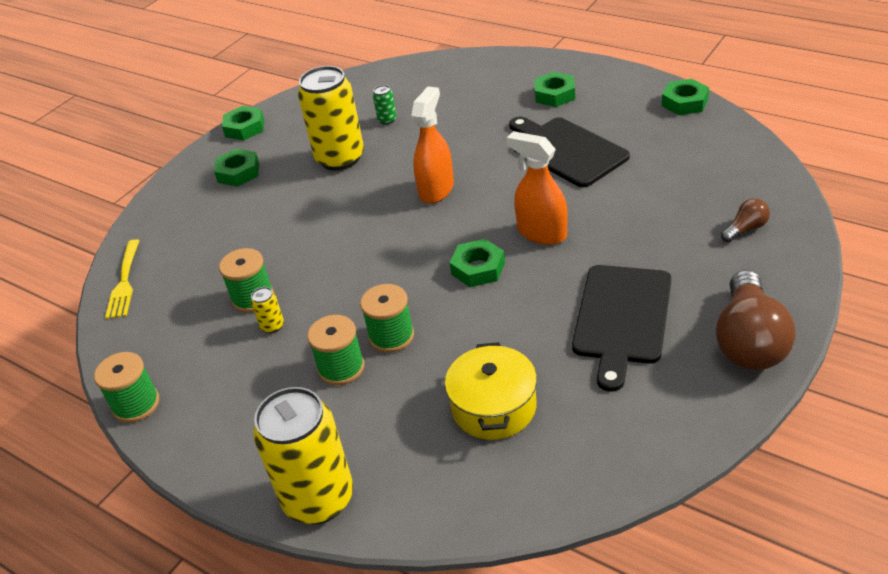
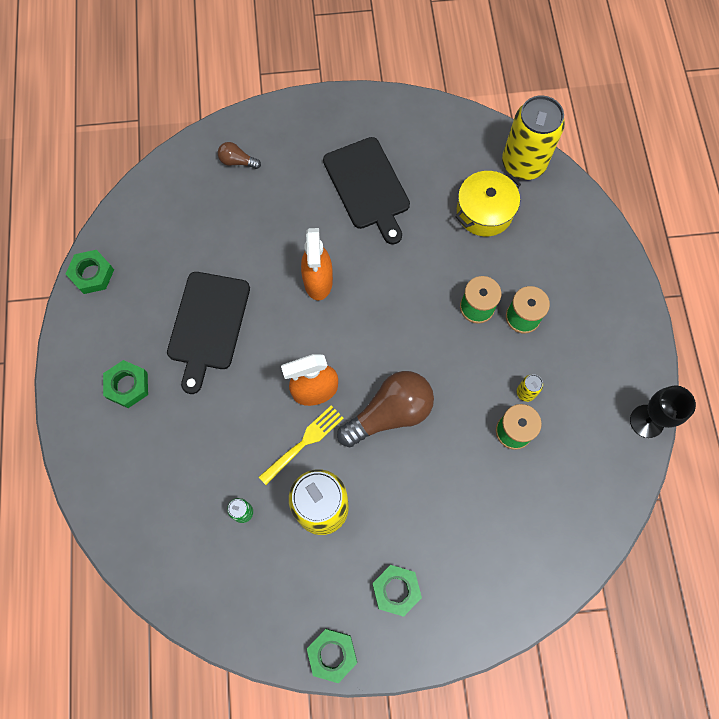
camera: 135 degrees left, 30 degrees up
green spool [94,352,159,423] -> black goblet [630,385,696,438]
yellow fork [105,239,140,319] -> yellow fork moved to [259,405,344,485]
yellow can [253,387,353,524] -> yellow can moved to [502,95,565,180]
green nut [450,239,505,287] -> none
black cutting board [572,265,671,392] -> black cutting board turned 90 degrees clockwise [323,137,410,245]
brown light bulb [716,270,796,370] -> brown light bulb moved to [337,371,434,447]

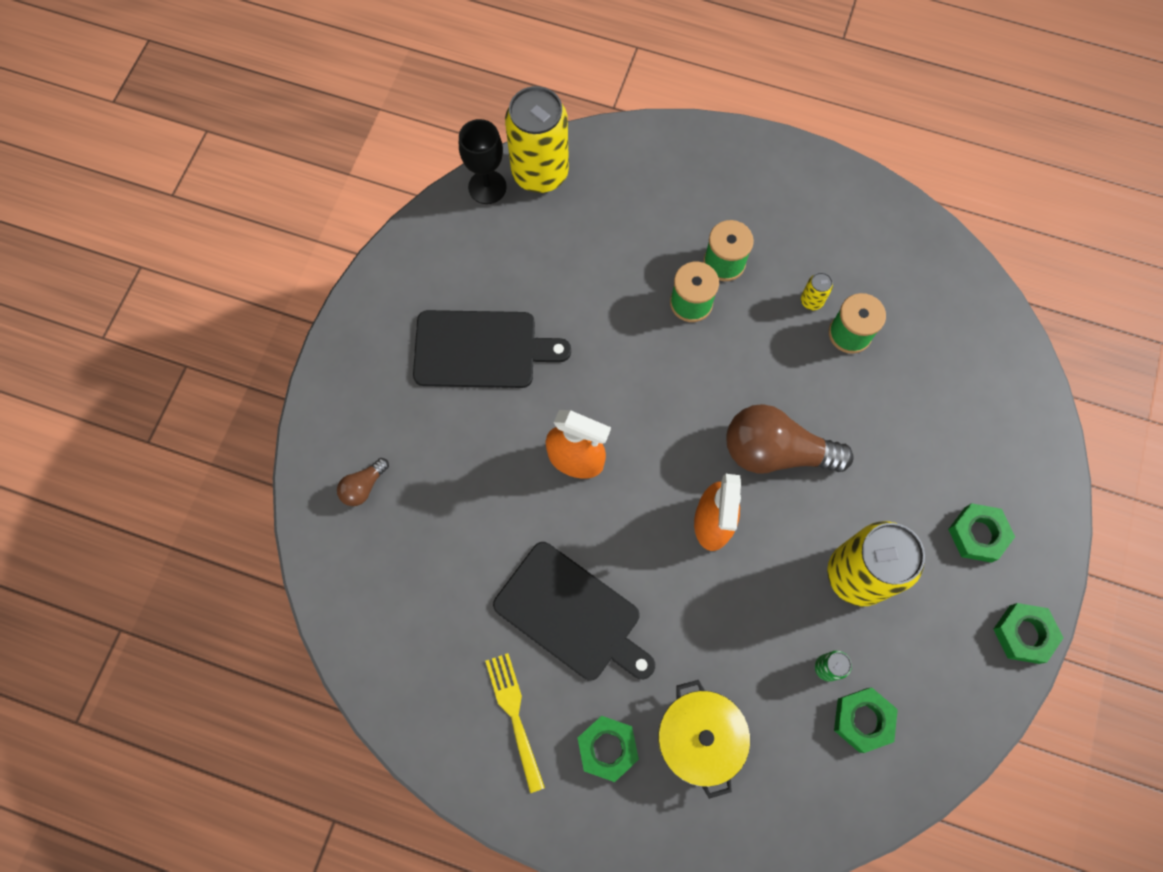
camera: 65 degrees left, 0 degrees up
green nut [66,250,114,294] -> green nut moved to [834,687,898,753]
yellow fork [259,405,344,485] -> yellow fork moved to [485,653,545,793]
brown light bulb [337,371,434,447] -> brown light bulb turned 75 degrees counterclockwise [726,404,854,473]
yellow pot [455,171,521,236] -> yellow pot moved to [658,680,750,799]
black goblet [630,385,696,438] -> black goblet moved to [459,119,507,204]

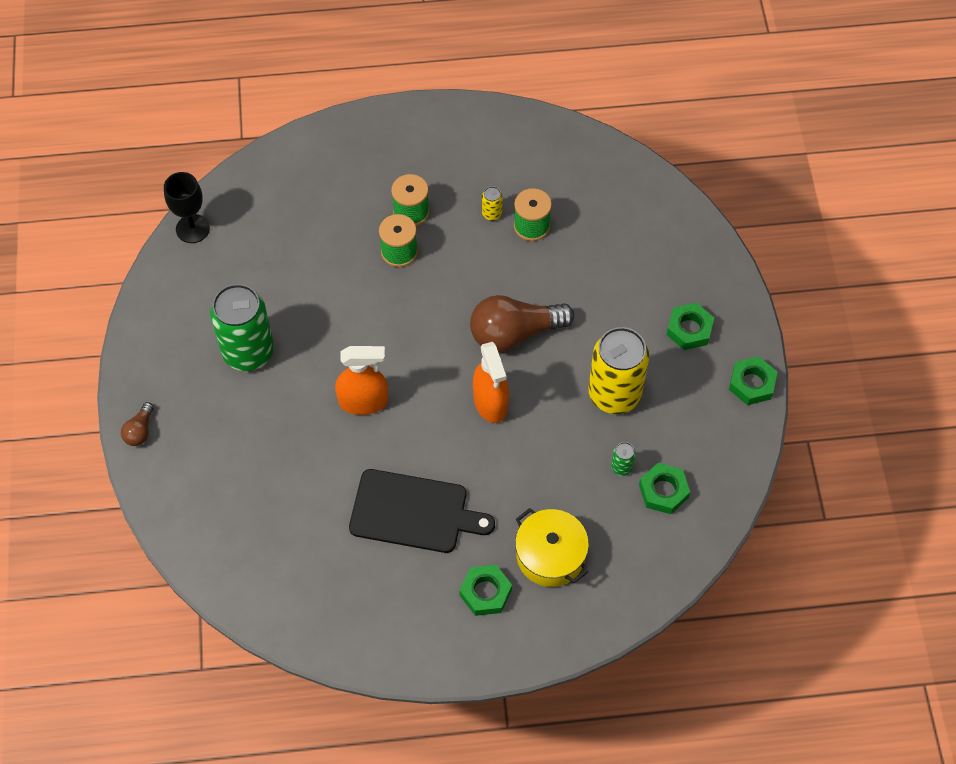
camera: 25 degrees left, 10 degrees down
brown light bulb [337,458,389,506] -> brown light bulb moved to [121,402,154,446]
black cutting board [413,310,571,388] -> green can [210,284,274,371]
yellow fork [485,653,545,793] -> none
yellow can [505,86,569,193] -> none

